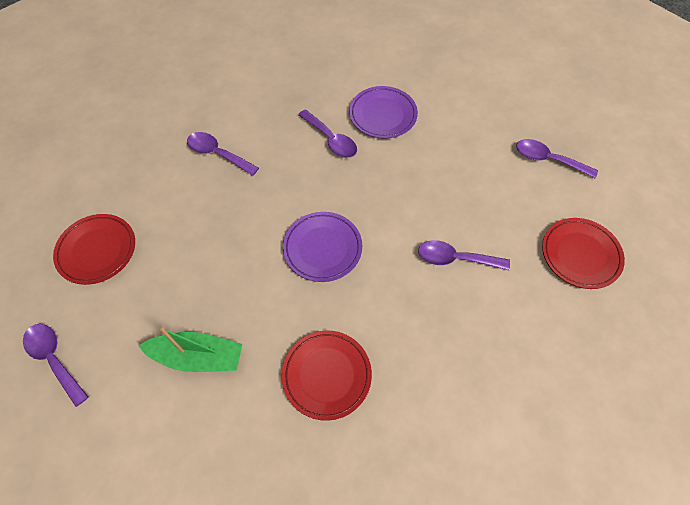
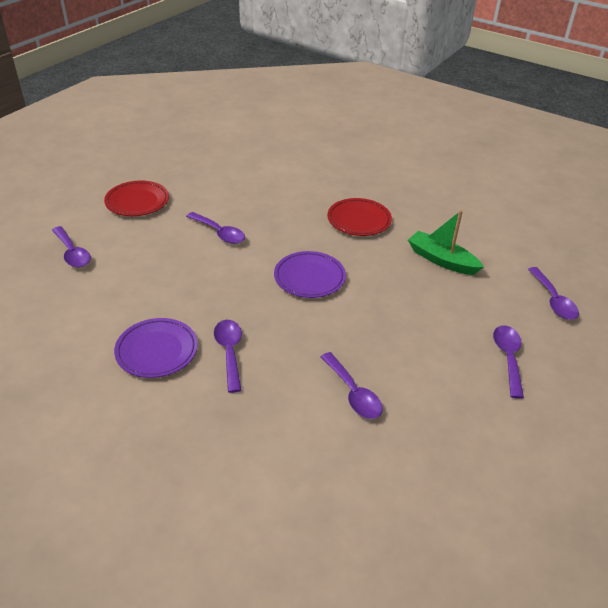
camera: 150 degrees left, 20 degrees down
red plate [53,214,135,285] -> purple spoon [493,325,524,399]

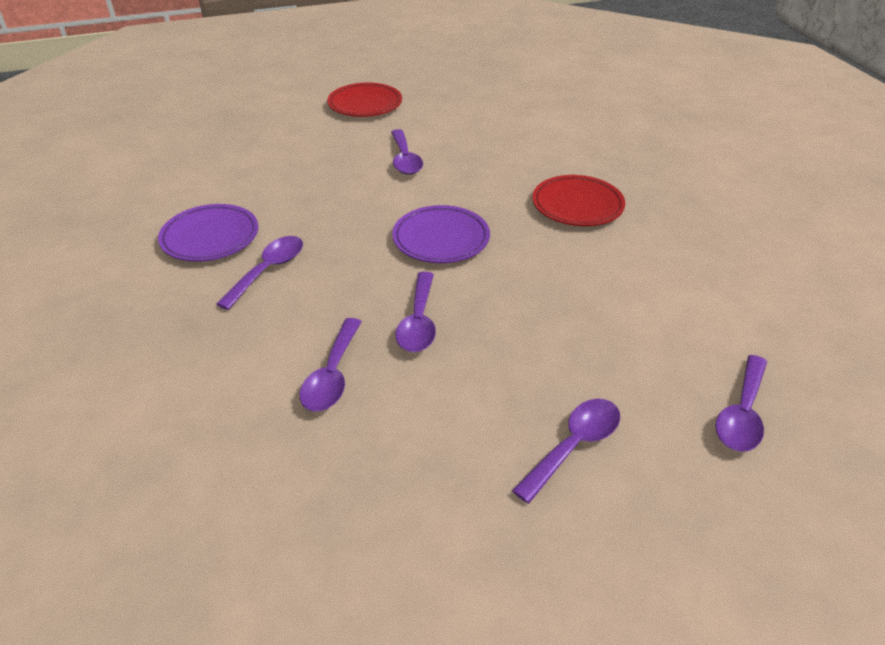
camera: 40 degrees right, 0 degrees up
purple spoon [52,226,91,268] -> purple spoon moved to [396,272,436,352]
green boat [408,210,484,275] -> none

